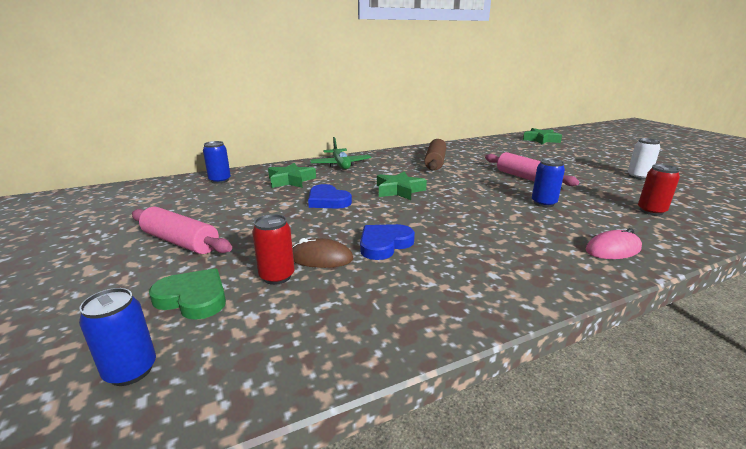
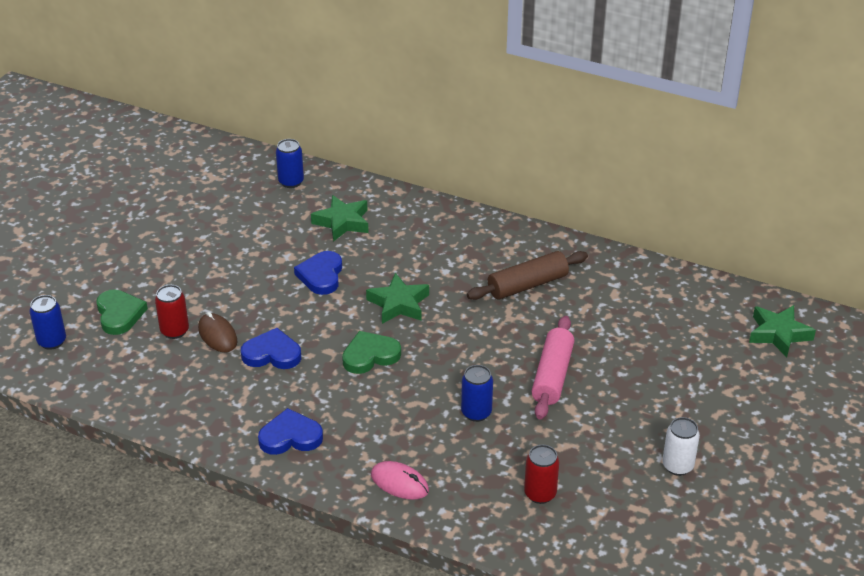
camera: 50 degrees right, 15 degrees up
pink rolling pin [132,207,232,254] -> none
green plane [310,137,371,169] -> none
none -> blue heart [258,408,323,455]
none -> green heart [342,331,401,374]

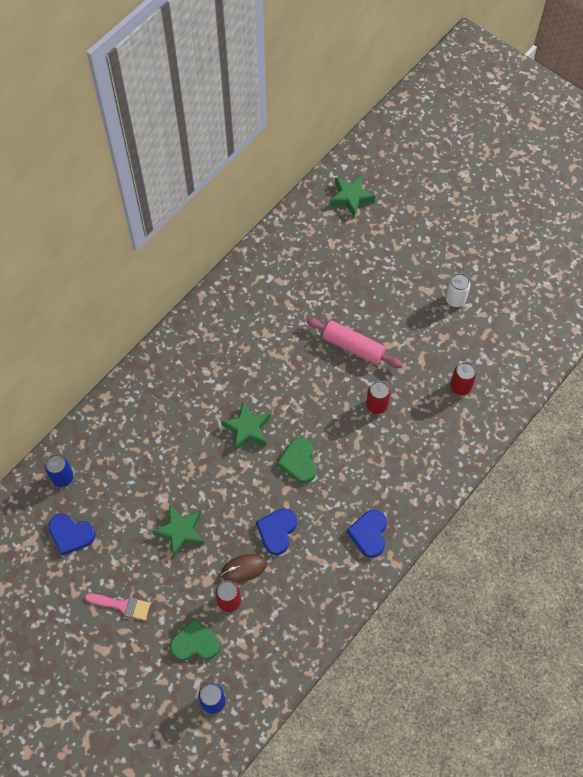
camera: 75 degrees left, 25 degrees up
blue heart [294,251,342,295] -> blue heart moved to [48,514,96,555]
green star [311,195,369,242] -> green star moved to [152,505,204,557]
pink mouse [371,461,429,500] -> none
blue can [461,365,493,422] -> red can [366,381,391,414]
brown rolling pin [467,251,588,300] -> none
none -> pink brush [85,593,150,620]

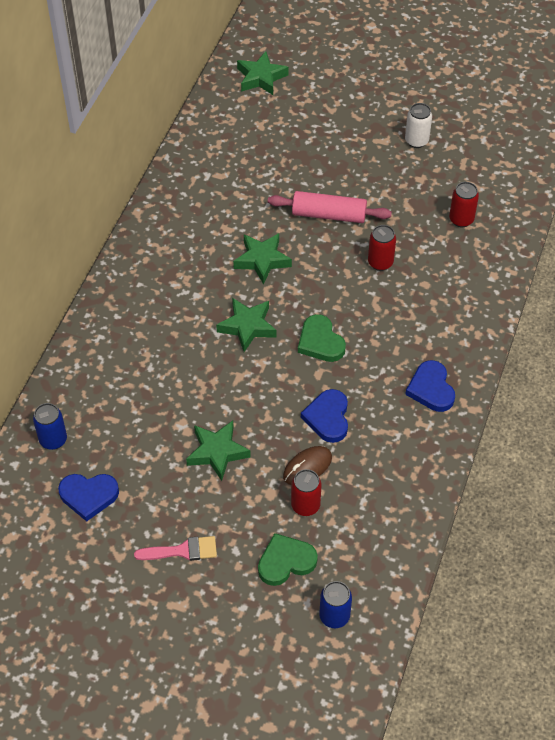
camera: 20 degrees left, 10 degrees down
none -> green star [233,233,292,285]

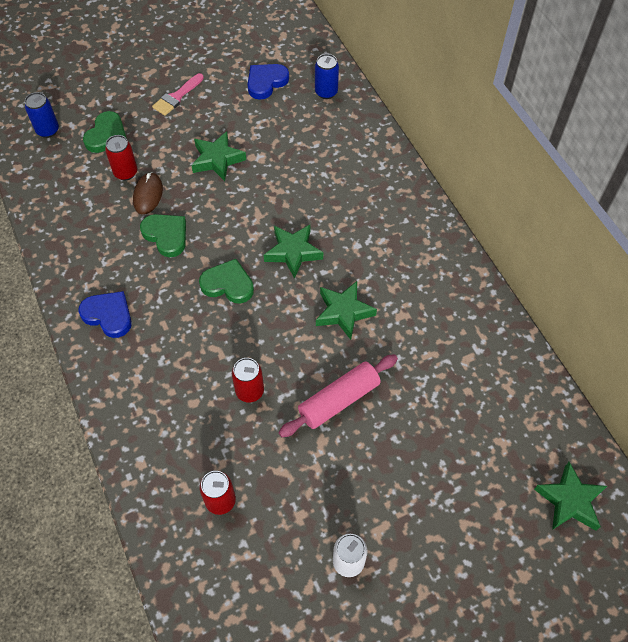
camera: 135 degrees right, 5 degrees up
blue heart [301,389,348,443] -> green heart [140,214,186,257]

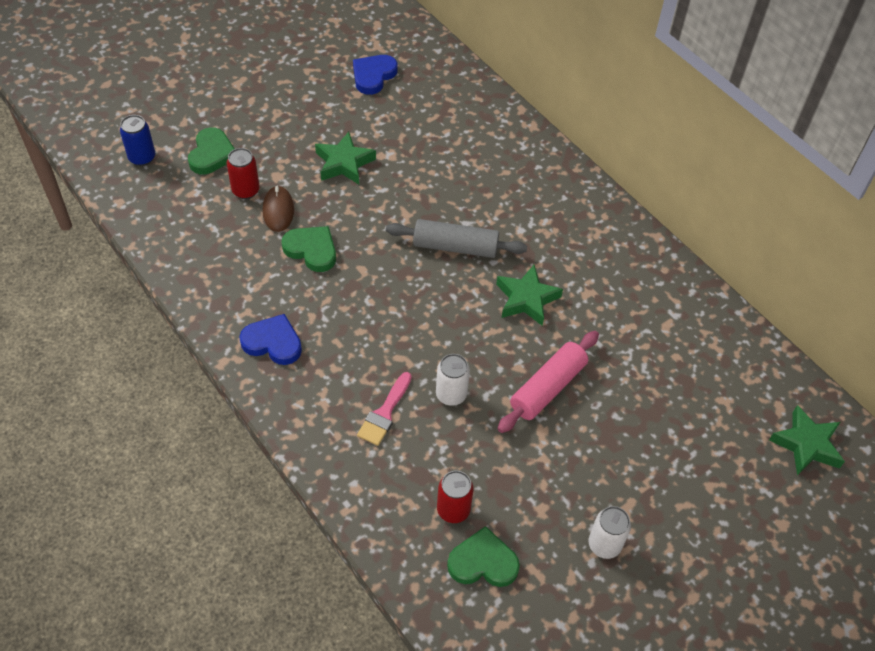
camera: 15 degrees left, 5 degrees down
pink brush [152,73,204,116] -> pink brush moved to [357,372,412,446]
green heart [199,259,254,304] -> green heart moved to [447,526,520,587]
red can [232,358,264,402] -> white can [436,354,470,406]
green star [264,225,323,279] -> grey rolling pin [386,219,527,258]
blue can [315,54,339,99] -> none

